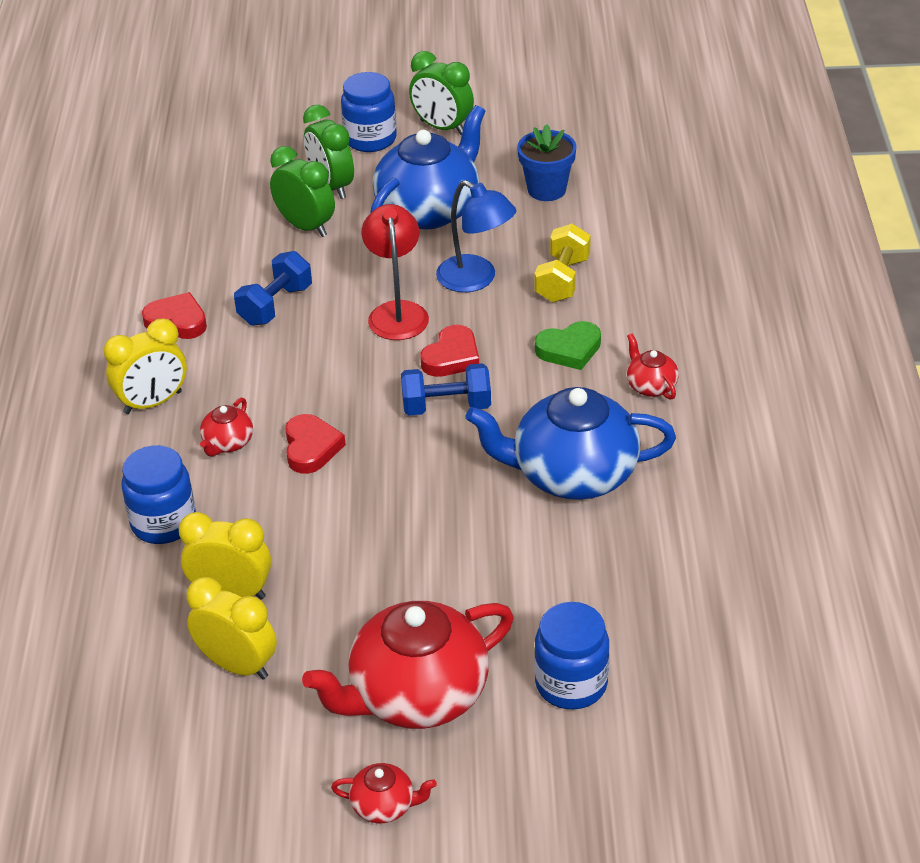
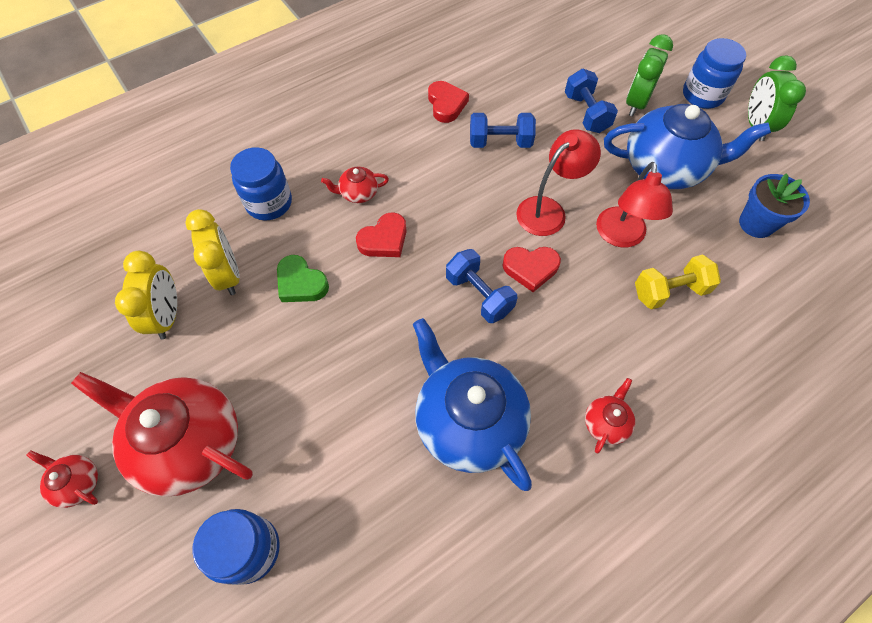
camera: 55 degrees right, 20 degrees up
yellow clock [104,319,187,414] -> none
green clock [270,146,335,237] -> blue dumbbell [565,69,618,133]
red teapot [331,763,437,823] -> red teapot turned 150 degrees clockwise [26,450,98,508]
blue lamp [436,180,516,292] -> red lamp [596,162,673,247]
green heart [535,321,601,370] -> green heart moved to [277,255,329,302]

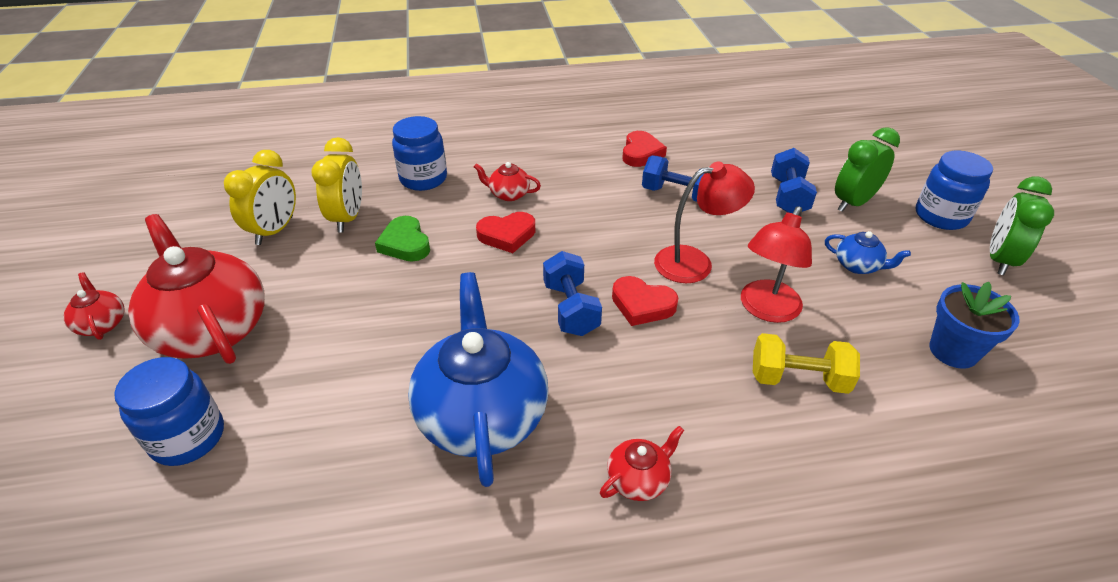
camera: 25 degrees right, 20 degrees down
blue teapot [604,104,771,189] -> blue teapot [825,231,911,274], size x0.44

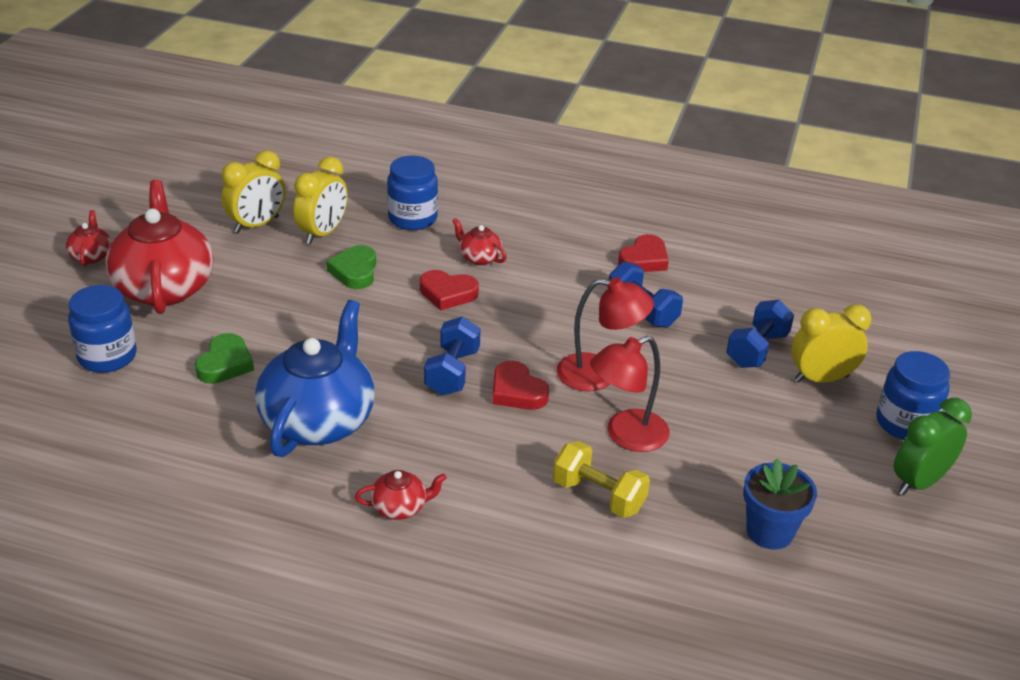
camera: 25 degrees right, 5 degrees down
blue teapot [825,231,911,274] -> none
green clock [835,127,900,212] -> yellow clock [791,304,872,383]
none -> green heart [195,333,254,384]

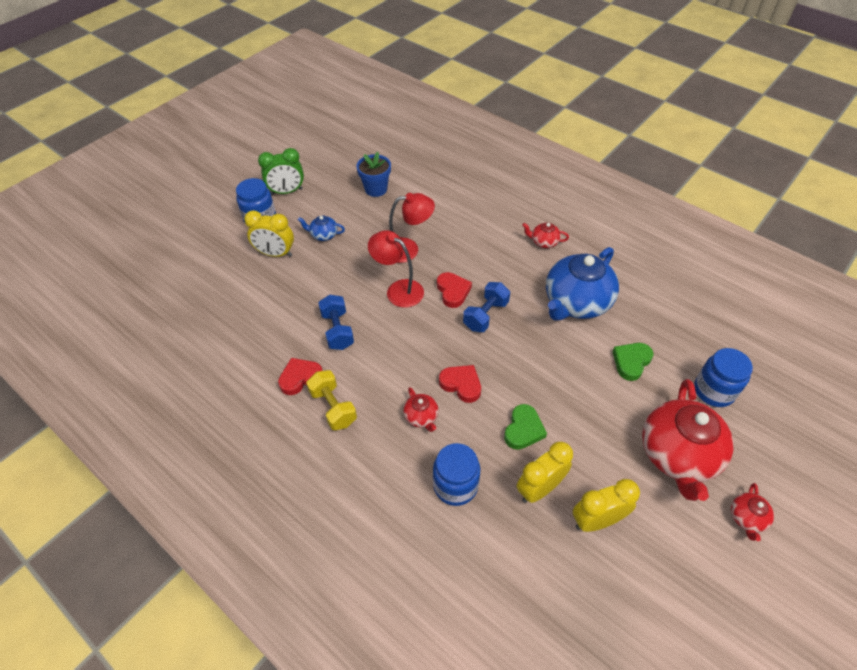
camera: 155 degrees left, 15 degrees up
yellow dumbbell [553,441,650,518] -> yellow dumbbell moved to [306,370,357,430]
blue dumbbell [726,300,794,368] -> none
none -> blue teapot [298,215,345,241]

